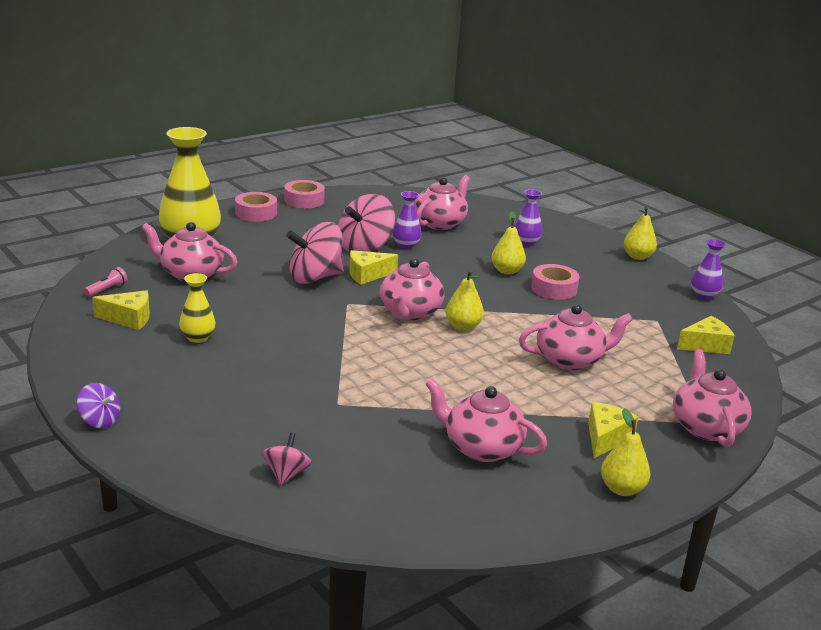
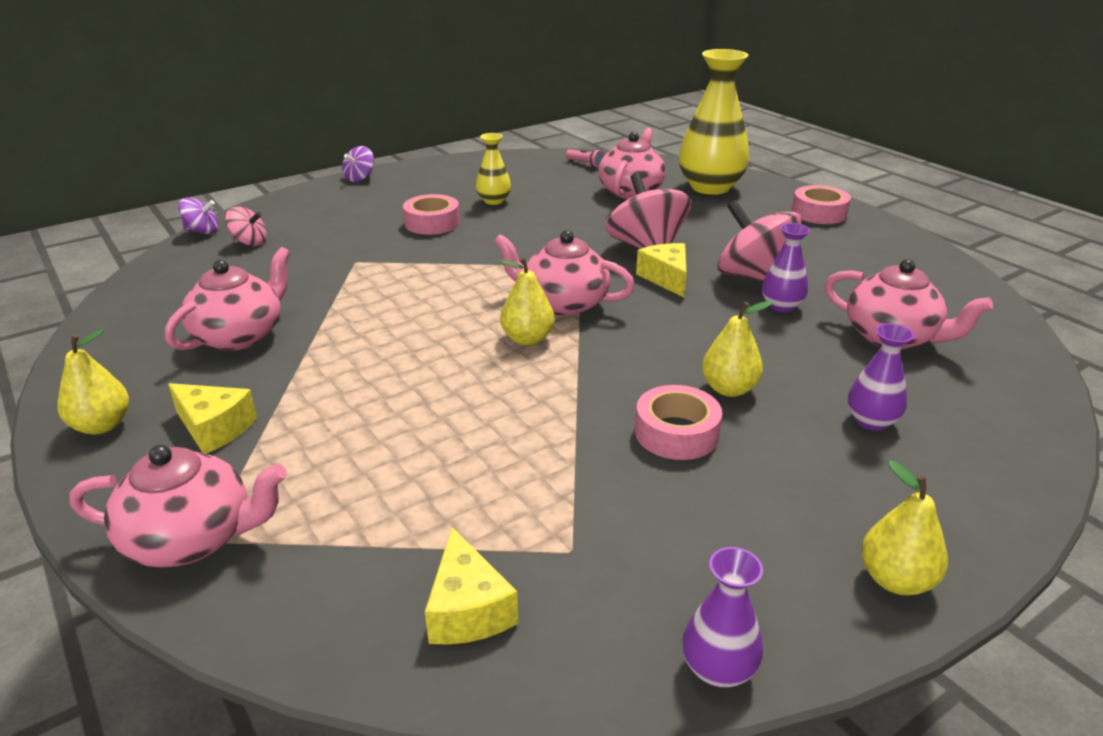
camera: 95 degrees right, 5 degrees up
yellow cheese [92,290,150,330] -> none
pink tape [284,180,325,208] -> pink tape moved to [403,194,460,235]
pink teapot [519,304,633,370] -> none
none -> purple spinning top [178,197,218,234]

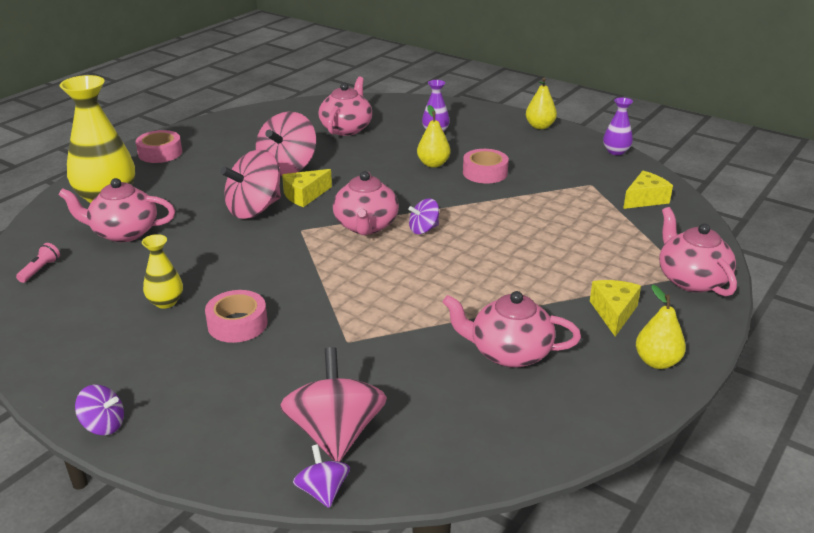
camera: 110 degrees left, 0 degrees up
pink spinning top [225,207,267,246] -> pink spinning top [280,347,387,462], size x1.94
yellow pear [500,257,555,345] -> purple spinning top [408,198,439,234]
purple vase [762,223,810,312] -> none

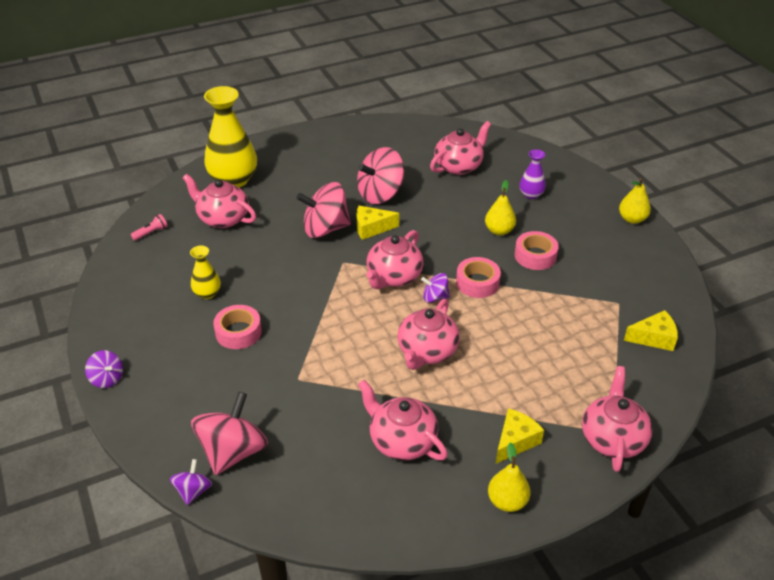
camera: 30 degrees right, 10 degrees up
pink tape [136,130,182,163] -> pink tape moved to [456,257,501,298]
purple vase [603,97,633,155] -> none
none -> pink teapot [397,299,460,370]

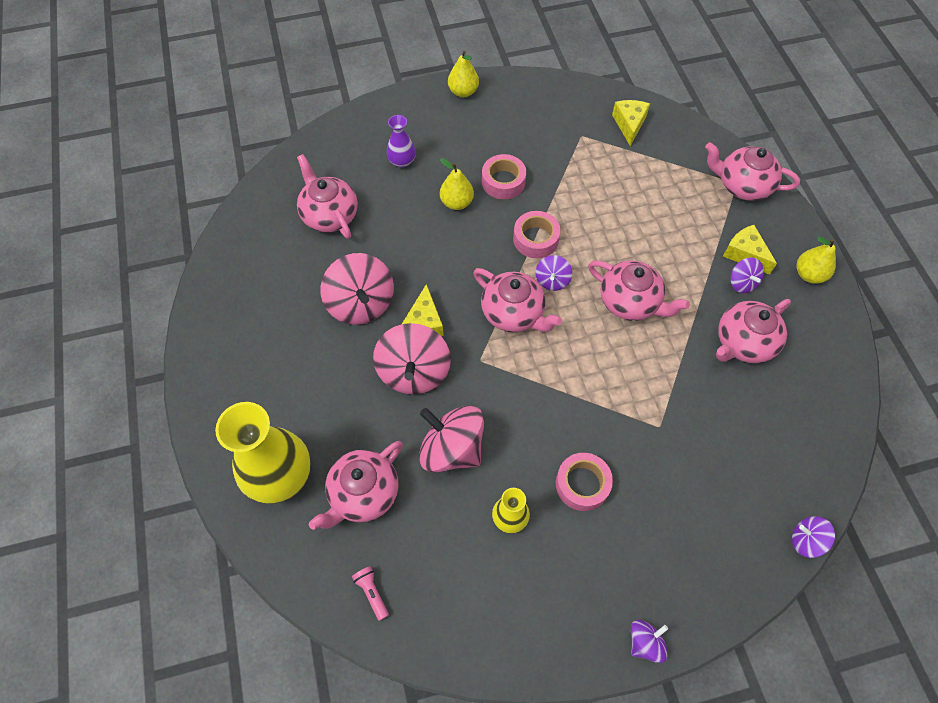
camera: 80 degrees left, 20 degrees up
pink spinning top [191,392,268,475] -> pink spinning top moved to [419,406,484,473]
none -> purple spinning top [730,257,764,293]

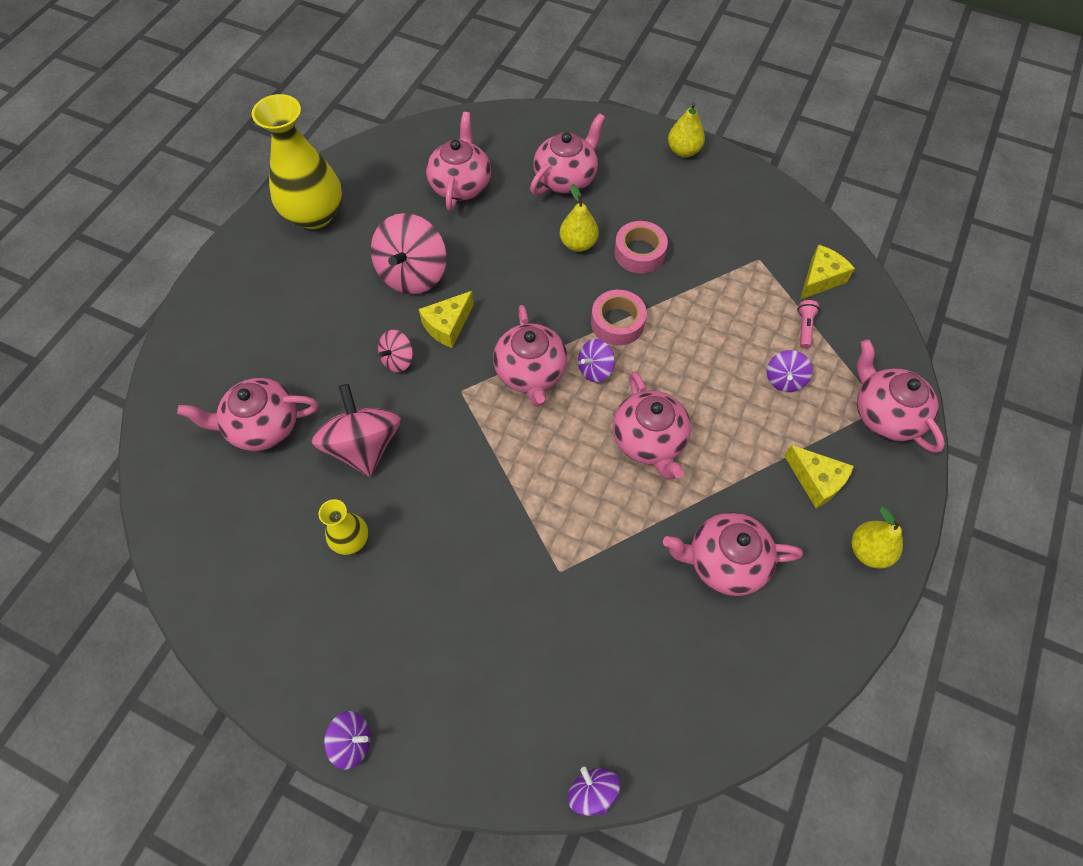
camera: 40 degrees right, 0 degrees up
yellow vase [215,402,311,504] -> yellow vase moved to [252,94,342,229]
pink flashlight [352,566,389,621] -> pink flashlight moved to [797,300,820,349]
pink spinning top [373,323,451,394] -> pink spinning top [378,330,413,372], size x0.52
purple vase [386,115,416,168] -> pink teapot [530,113,605,195]
pink tape [556,453,613,511] -> none
yellow cheese [723,225,777,275] -> yellow cheese turned 135 degrees clockwise [784,445,854,508]
purple spinning top [730,257,764,293] -> purple spinning top moved to [767,350,813,392]

